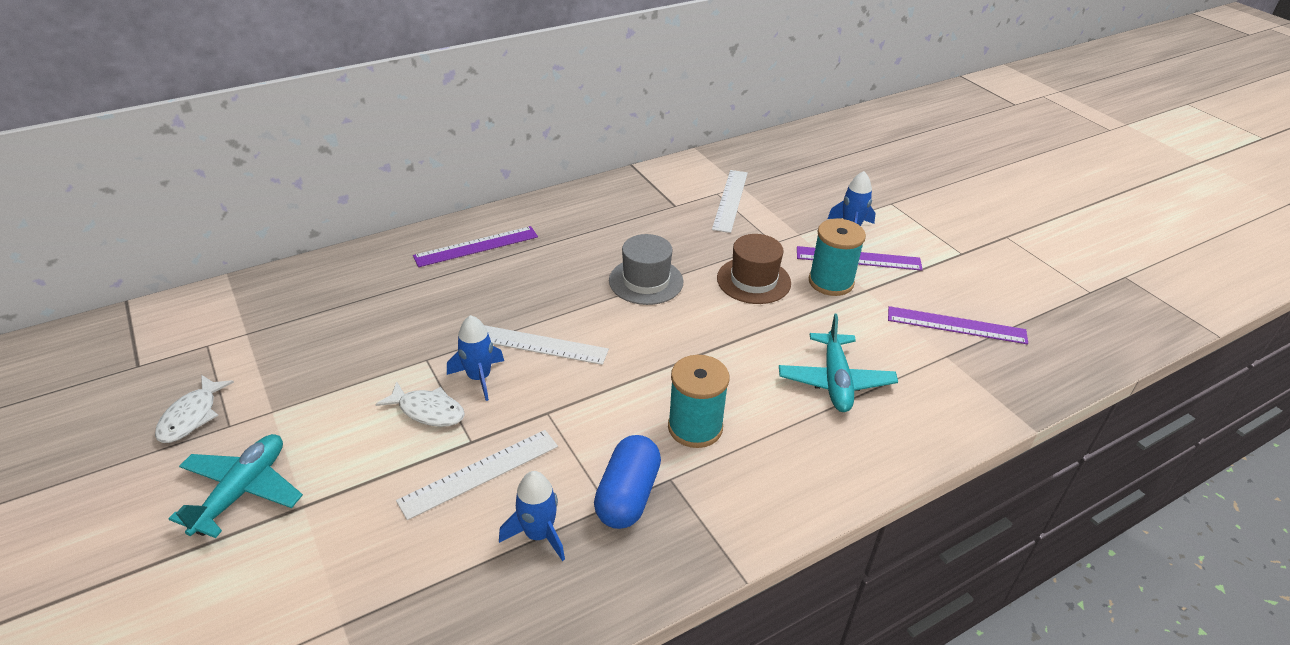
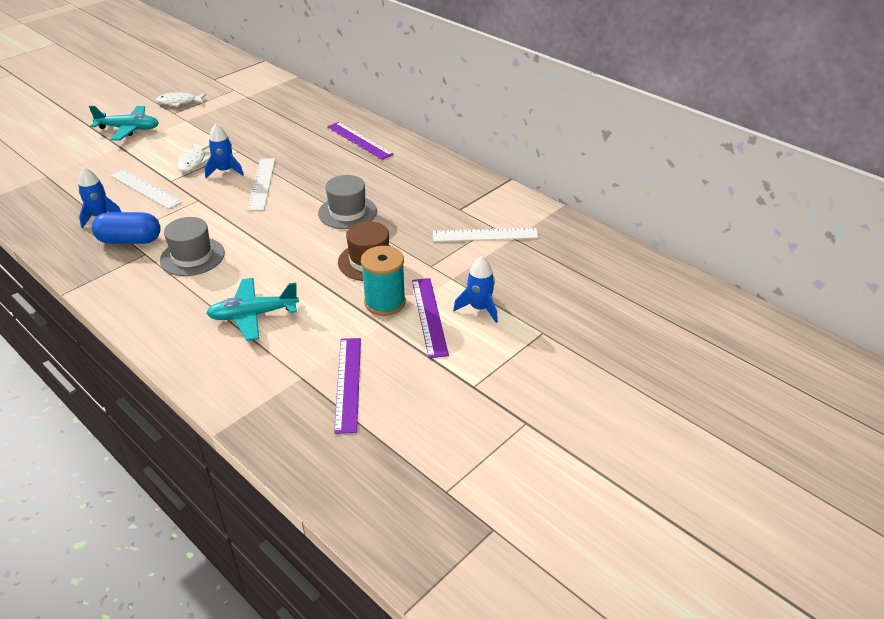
camera: 75 degrees right, 0 degrees up
turquoise spool [668,355,729,448] -> grey hat [160,217,225,276]

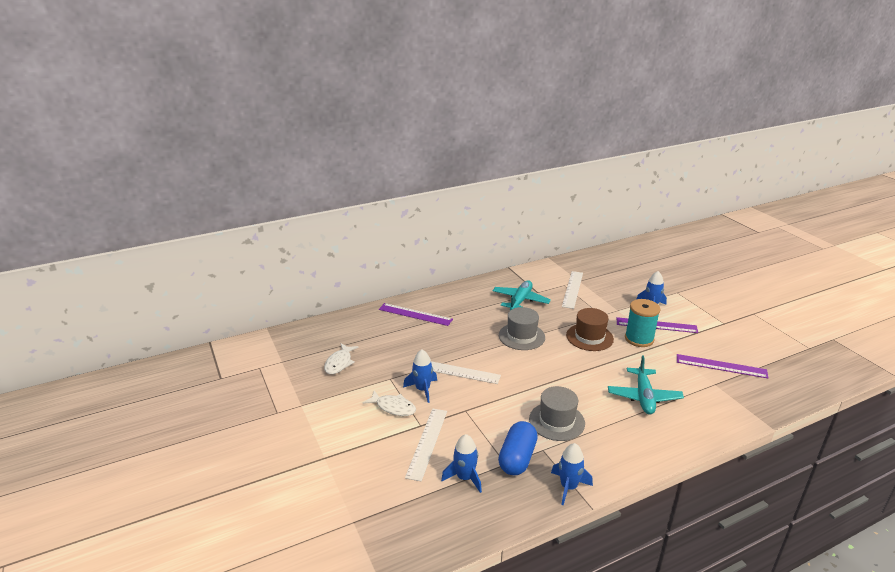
camera: 70 degrees left, 10 degrees down
turquoise plane [89,106,159,141] -> turquoise plane moved to [492,280,551,310]
white ruler [110,169,182,209] -> white ruler turned 45 degrees counterclockwise [405,409,447,482]
white fish [156,92,206,107] -> white fish moved to [324,344,359,374]
purple ruler [327,122,394,160] -> purple ruler turned 45 degrees clockwise [379,303,453,326]
none -> blue rocket [551,443,593,505]

